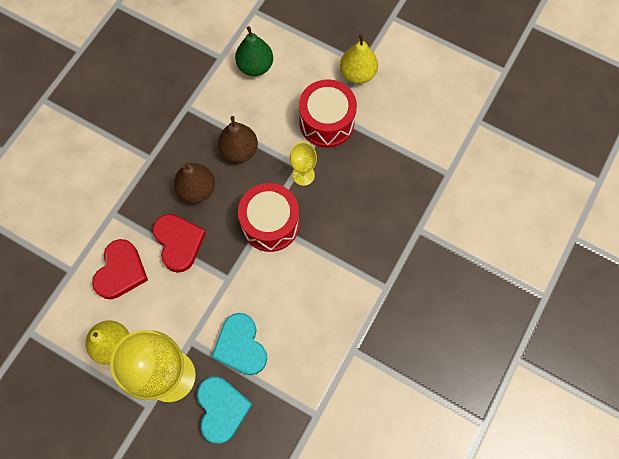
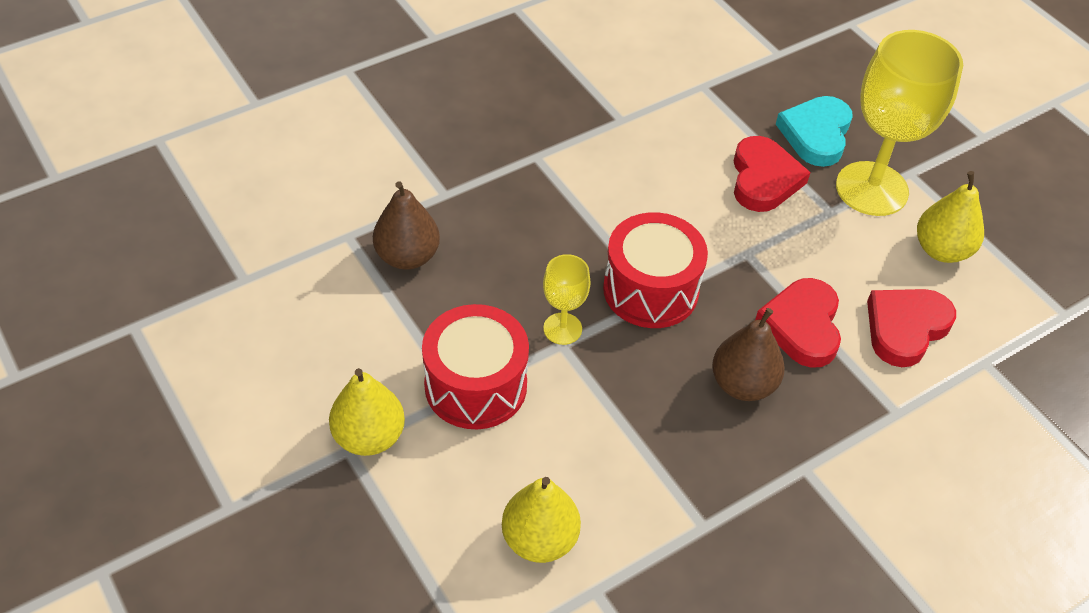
camera: 155 degrees left, 20 degrees down
turquoise heart [212,313,267,375] -> red heart [734,136,810,212]
brown pear [218,116,258,163] -> brown pear moved to [373,181,440,270]
green pear [235,26,273,76] -> yellow pear [502,477,581,563]

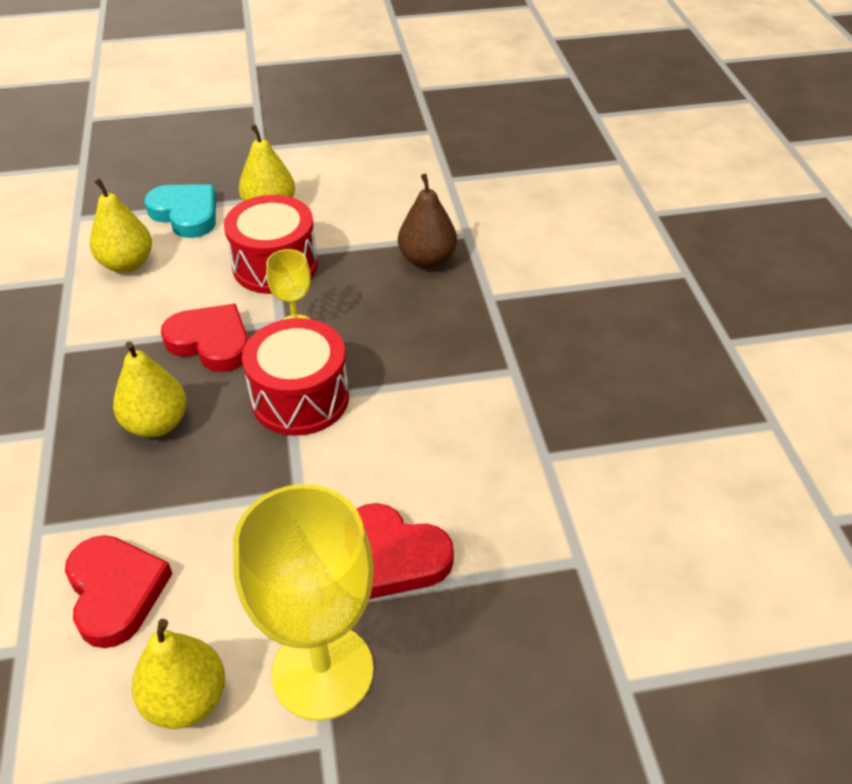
camera: 115 degrees right, 5 degrees down
brown pear [712,308,785,401] -> yellow pear [113,341,187,437]
red heart [755,278,841,368] -> red heart moved to [161,304,248,372]
turquoise heart [776,96,853,167] -> turquoise heart moved to [144,185,216,238]

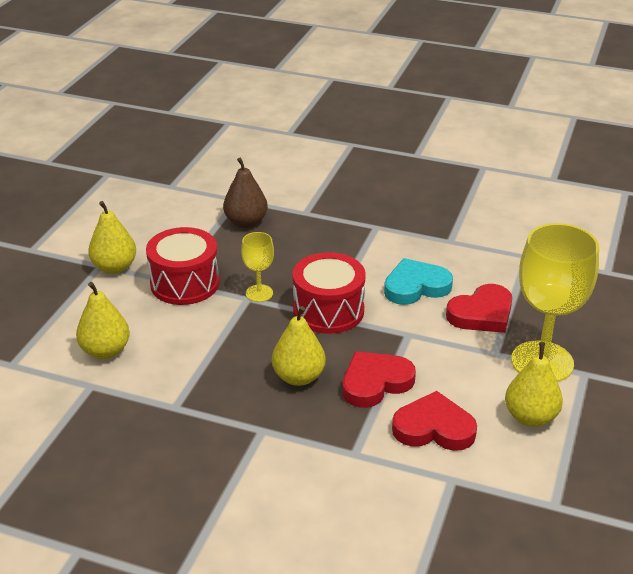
camera: 60 degrees left, 10 degrees down
turquoise heart [144,185,216,238] -> turquoise heart moved to [384,258,453,305]
red heart [161,304,248,372] -> red heart moved to [343,351,416,408]

